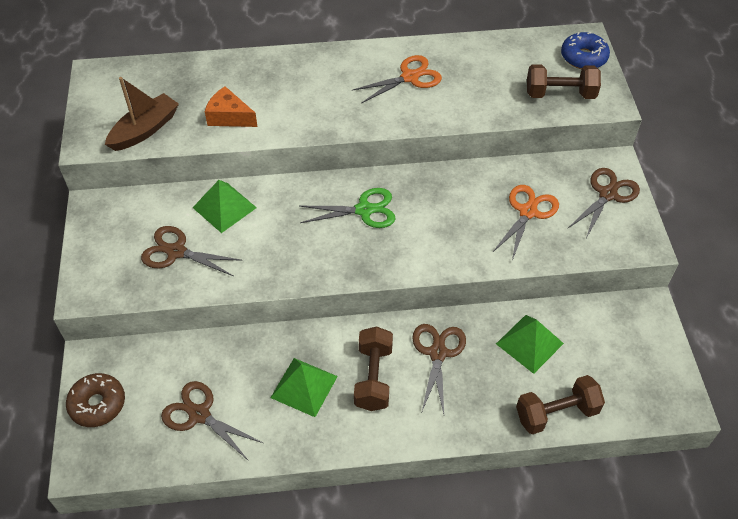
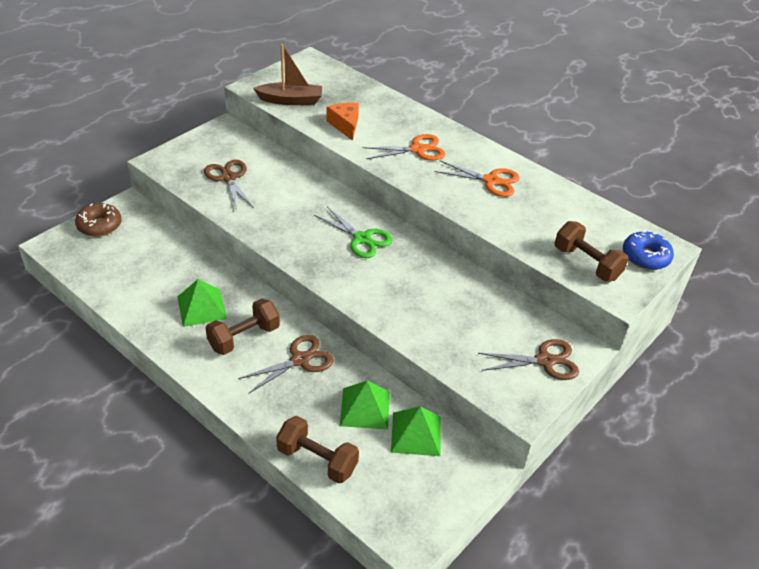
camera: 45 degrees right, 10 degrees down
brown scissors [161,381,263,461] -> none
green pyramid [193,180,257,233] -> green pyramid moved to [391,406,441,456]
orange scissors [492,185,559,261] -> orange scissors moved to [363,134,445,160]

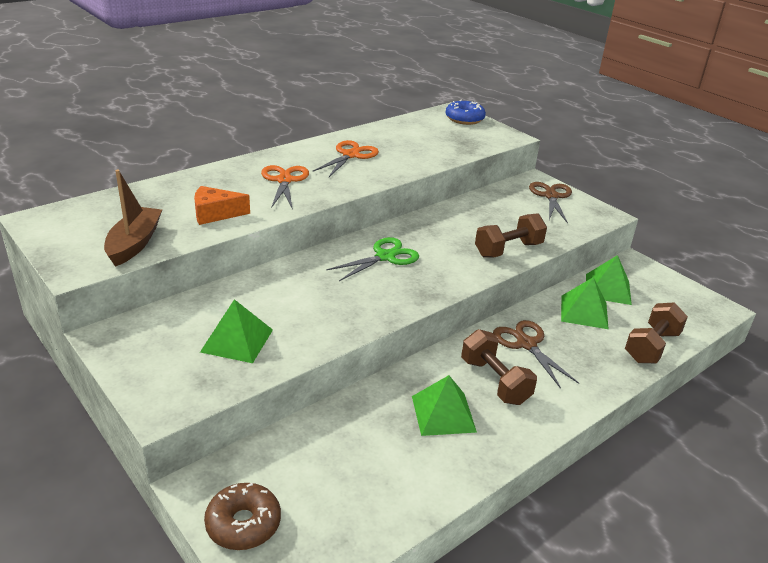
camera: 80 degrees left, 10 degrees down
brown scissors [204,160,254,209] -> green pyramid [200,299,273,363]
brown dumbbell [555,221,629,281] -> brown dumbbell moved to [475,213,547,258]

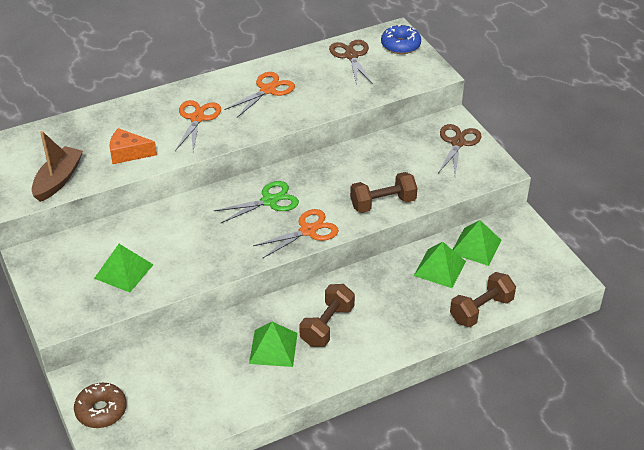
camera: 15 degrees right, 10 degrees up
brown dumbbell [461,329,537,405] -> brown dumbbell turned 45 degrees clockwise [299,284,355,347]
brown scissors [493,320,579,389] -> brown scissors moved to [329,40,373,85]
none -> orange scissors [253,209,339,258]

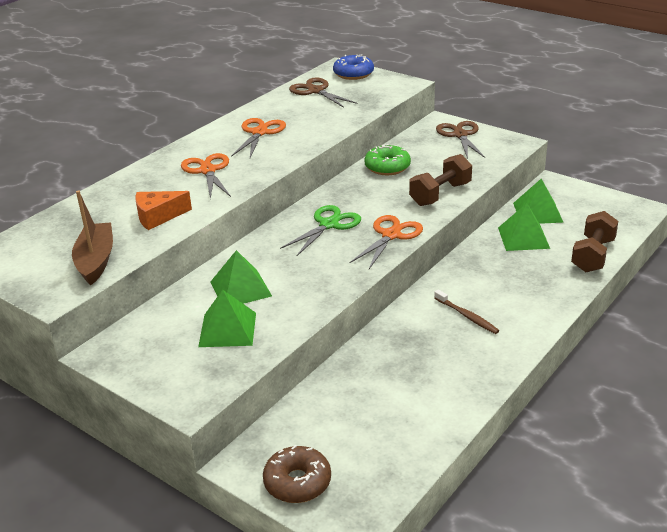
camera: 25 degrees left, 10 degrees down
green pyramid [249,322,298,367] -> green pyramid moved to [211,250,272,304]
brown dumbbell [299,284,355,347] -> brown toothbrush [434,290,499,334]
none -> green donut [364,144,411,175]

